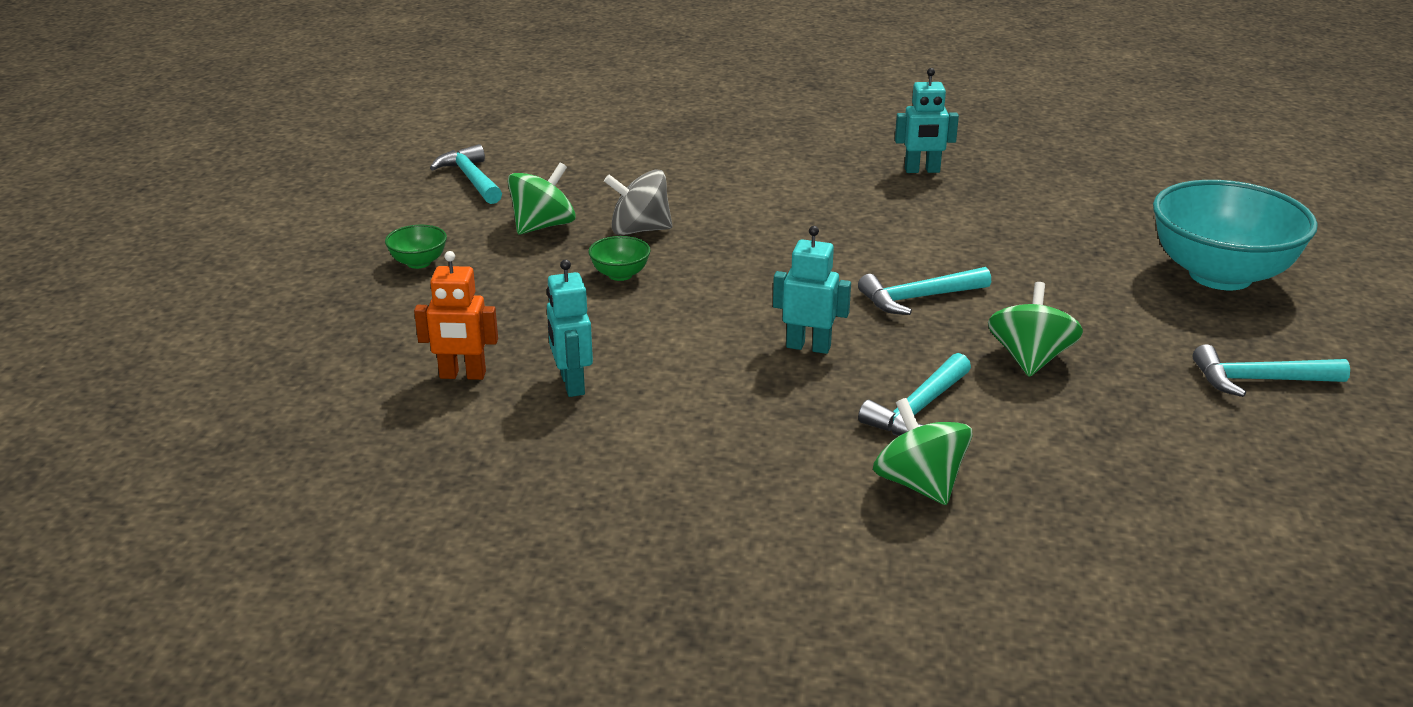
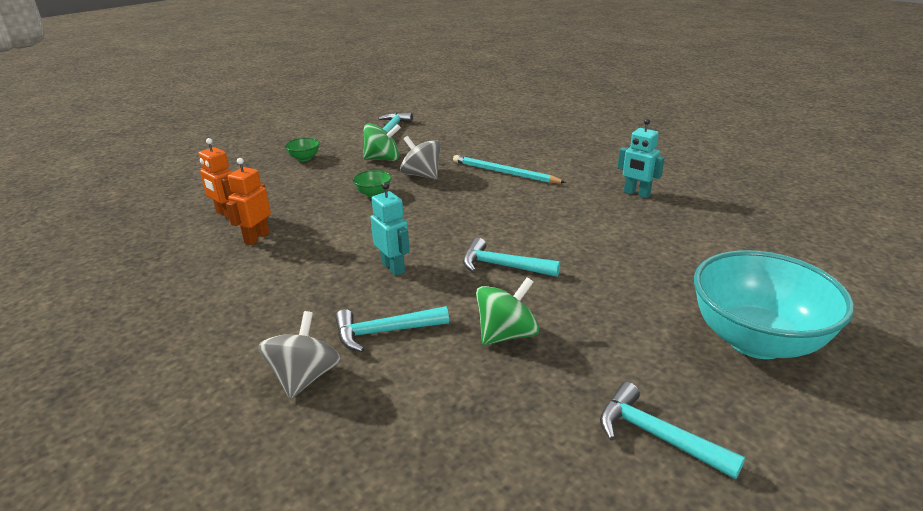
camera: 40 degrees right, 0 degrees up
turquoise robot [547,259,593,397] -> orange robot [226,158,271,245]
green spinning top [873,398,972,505] -> grey spinning top [258,311,341,399]
none -> turquoise pencil [453,155,566,183]

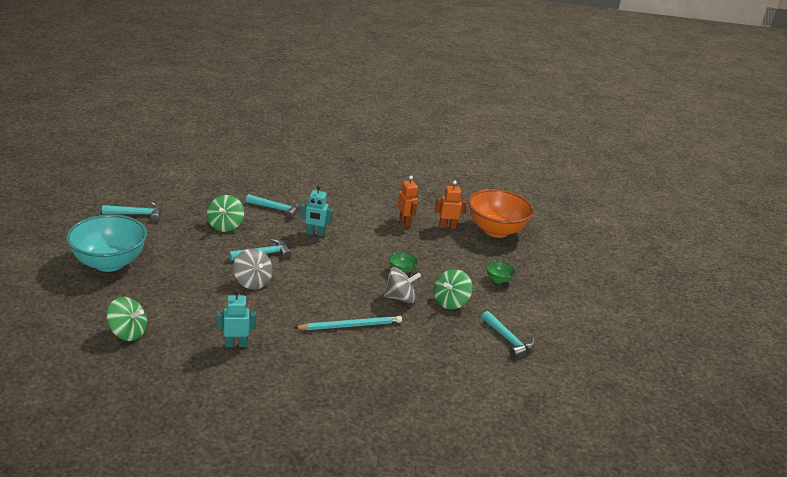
camera: 130 degrees right, 0 degrees up
grey spinning top [258,311,341,399] -> grey spinning top moved to [233,248,273,289]
turquoise hammer [335,306,449,352] -> turquoise hammer turned 75 degrees clockwise [246,194,300,219]
none -> green spinning top [106,297,147,341]
none -> orange bowl [468,189,534,238]

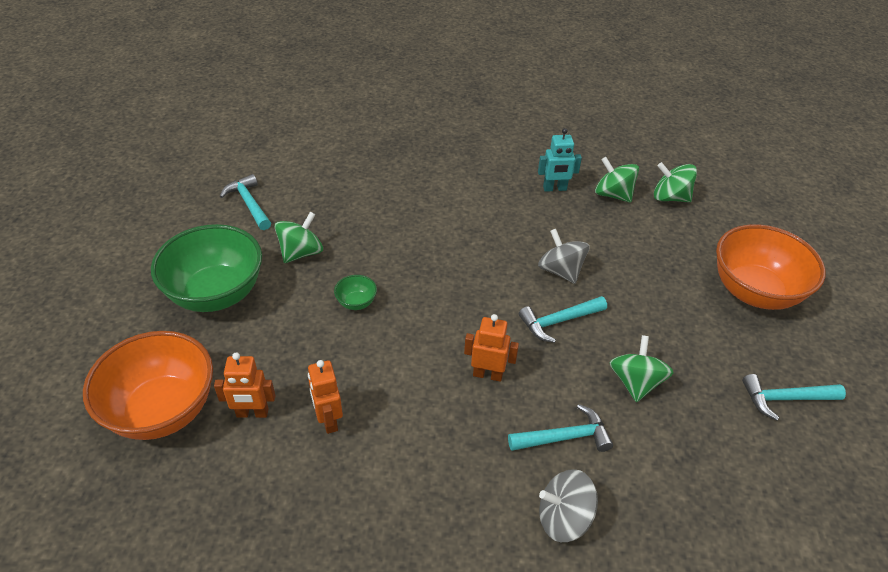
camera: 175 degrees left, 15 degrees up
turquoise bowl [66,214,147,272] -> orange bowl [716,224,826,310]
turquoise hammer [246,194,300,219] -> turquoise hammer turned 150 degrees clockwise [508,404,613,452]
turquoise pencil [294,316,402,330] -> none
turquoise robot [301,185,333,237] -> orange robot [464,314,519,382]
grey spinning top [383,267,421,303] -> grey spinning top moved to [539,469,598,542]
green bowl [486,261,515,283] -> green bowl [151,224,262,312], size x2.48
none -> green spinning top [595,157,639,203]

